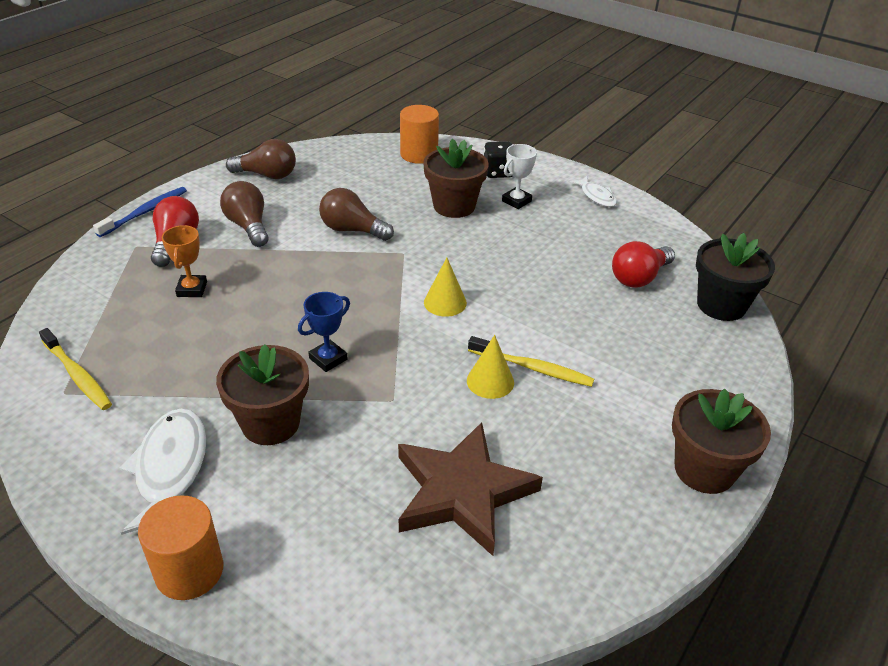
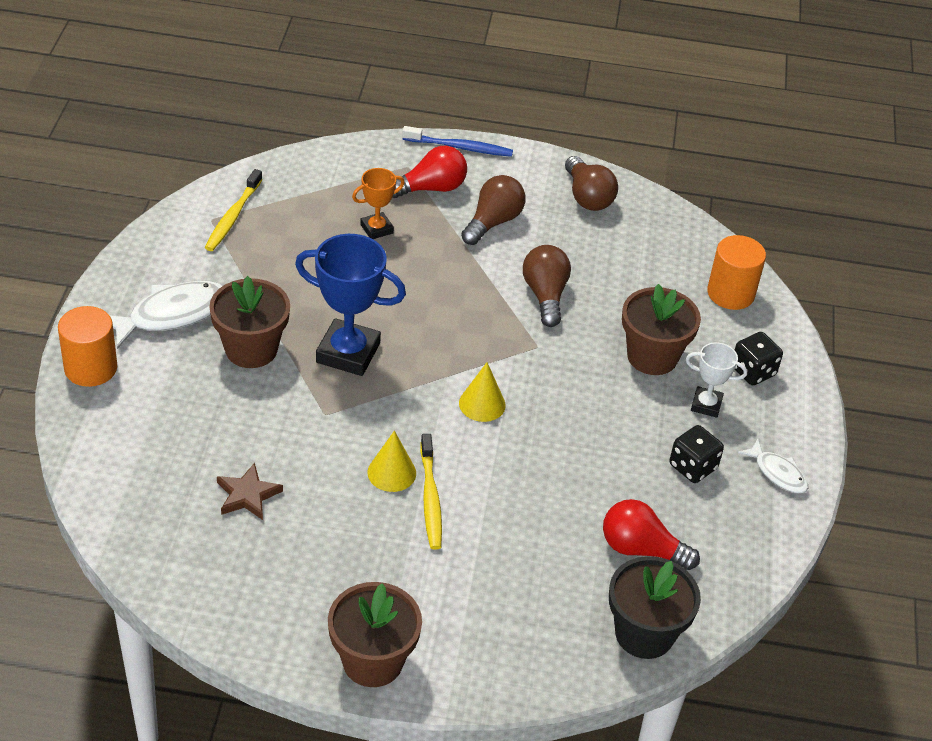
camera: 60 degrees right, 5 degrees up
blue trophy [298,292,350,372] -> blue trophy [295,234,406,376], size x1.85
brown star [398,422,543,556] -> brown star [217,463,283,520], size x0.49
white fish [569,176,617,207] -> white fish turned 75 degrees counterclockwise [738,439,808,494]
none -> black dice [669,425,724,483]

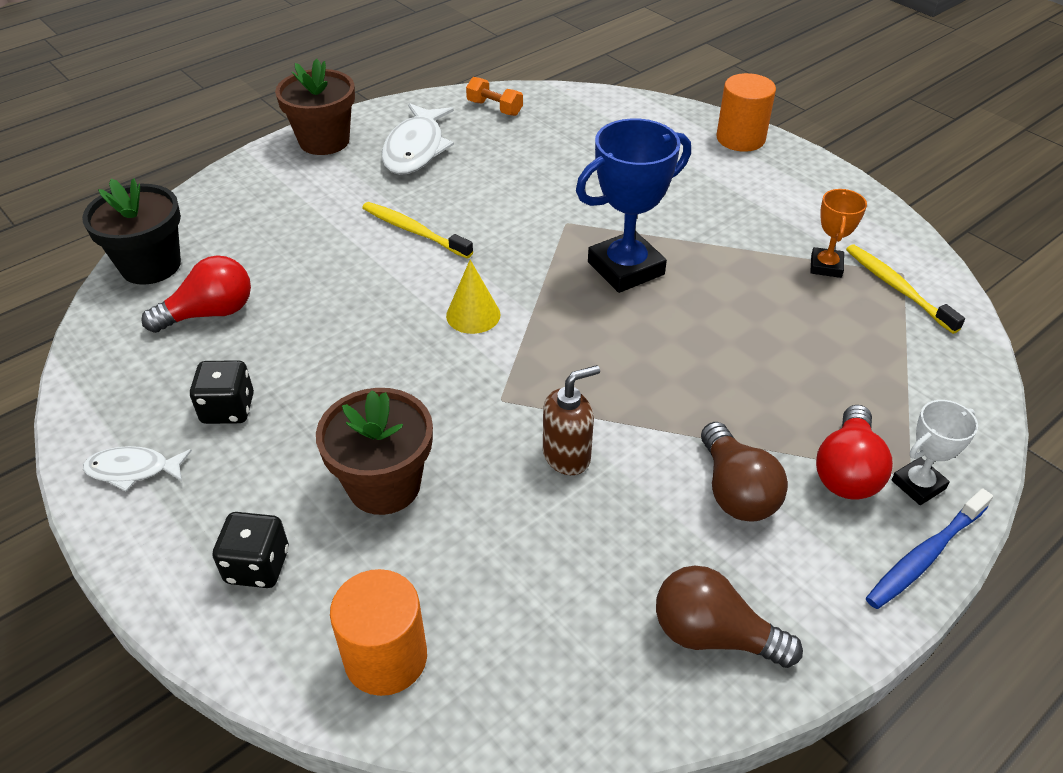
camera: 135 degrees right, 0 degrees up
white fish [109,281,222,349] -> white fish moved to [382,103,454,175]
brown flower pot [209,276,290,368] -> none
brown star [217,463,283,520] -> none
orange trophy [352,168,405,239] -> orange trophy moved to [810,189,867,278]
yellow cone [368,431,416,492] -> none
brown light bulb [523,245,571,327] -> brown soap dispenser [543,365,600,475]
white trophy [686,342,747,418] -> white trophy moved to [892,400,978,505]
none -> orange dumbbell [466,77,523,116]

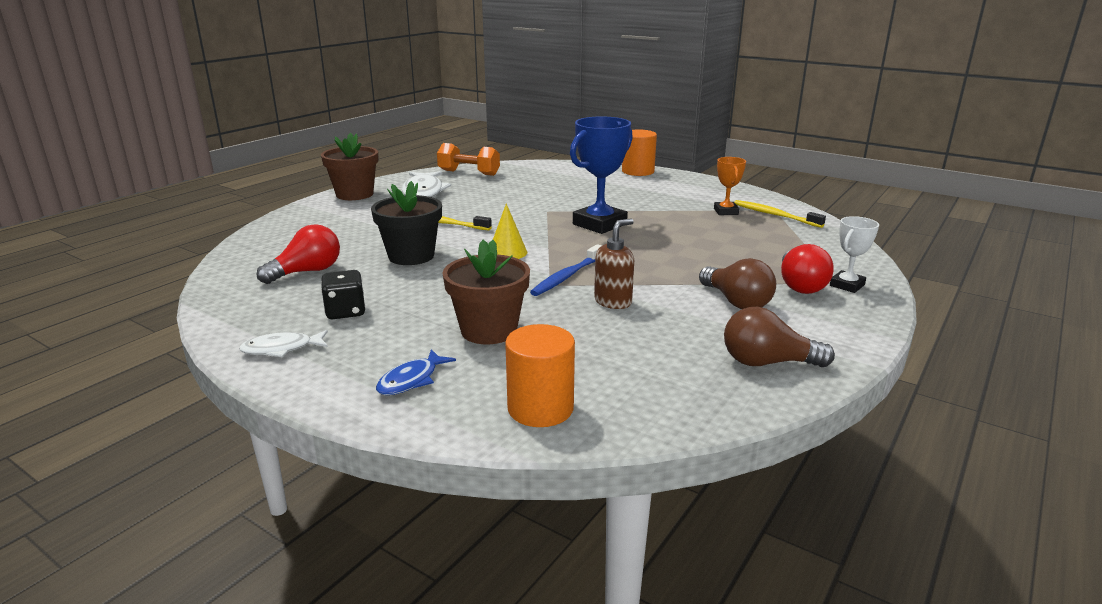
camera: 15 degrees left, 20 degrees down
black flower pot [82,178,181,285] -> black flower pot moved to [371,181,442,265]
black dice [213,512,289,588] -> blue fish [376,349,456,395]
orange dumbbell [466,77,523,116] -> orange dumbbell [437,143,500,176], size x1.53
blue toothbrush [866,488,993,609] -> blue toothbrush moved to [530,244,602,296]

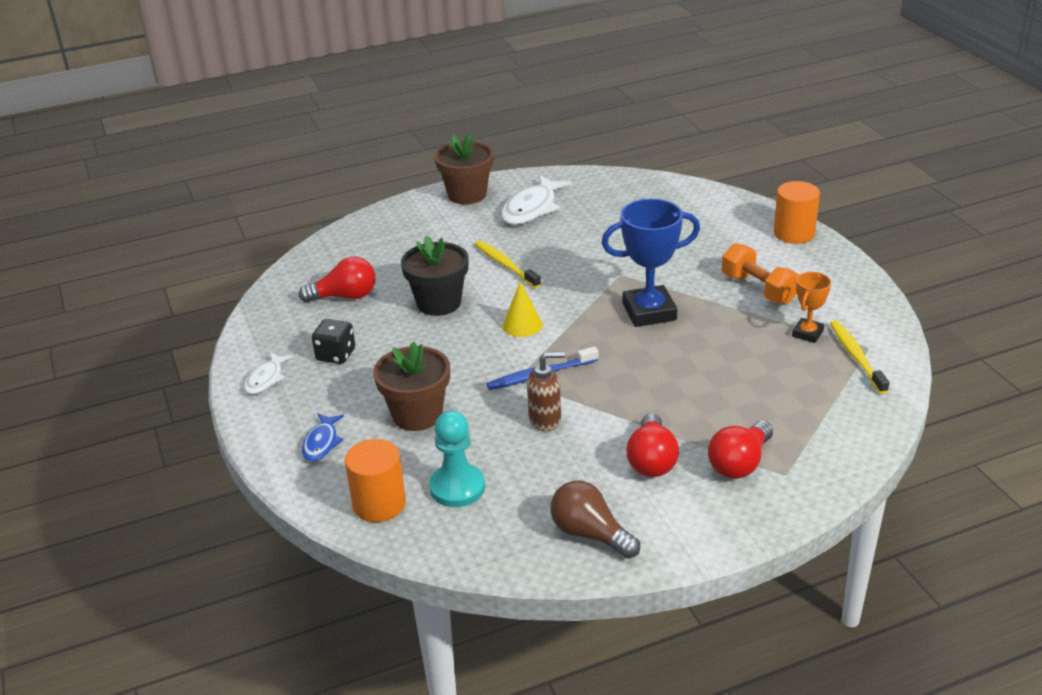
camera: 35 degrees right, 10 degrees up
white fish [239,330,328,357] -> white fish turned 90 degrees counterclockwise [244,352,293,394]
blue fish [376,349,456,395] -> blue fish turned 60 degrees counterclockwise [302,413,344,462]
orange dumbbell [437,143,500,176] -> orange dumbbell moved to [722,243,799,305]
brown light bulb [699,258,776,309] -> red light bulb [626,413,679,477]
white trophy [830,216,879,293] -> none
none -> turquoise pawn [429,411,485,507]

